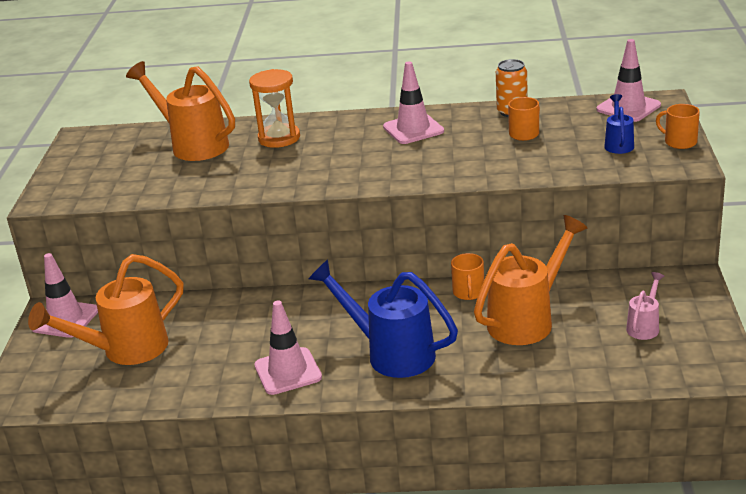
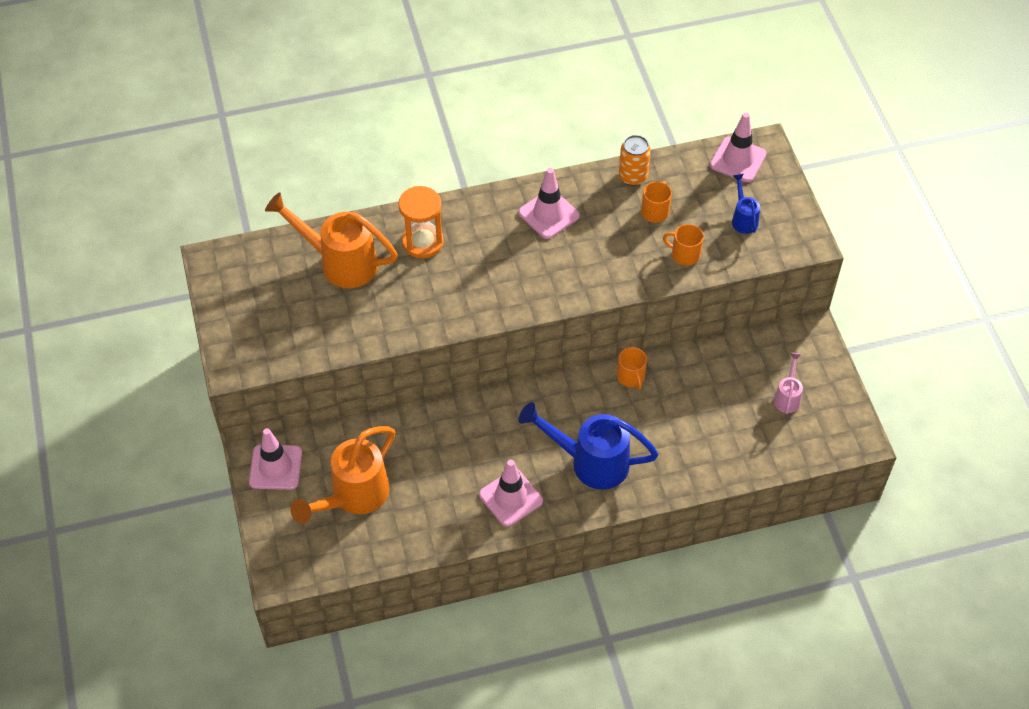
camera: 20 degrees left, 25 degrees up
orange watering can [474,215,588,345] -> none
orange mug [656,104,700,149] -> orange mug moved to [663,224,704,266]

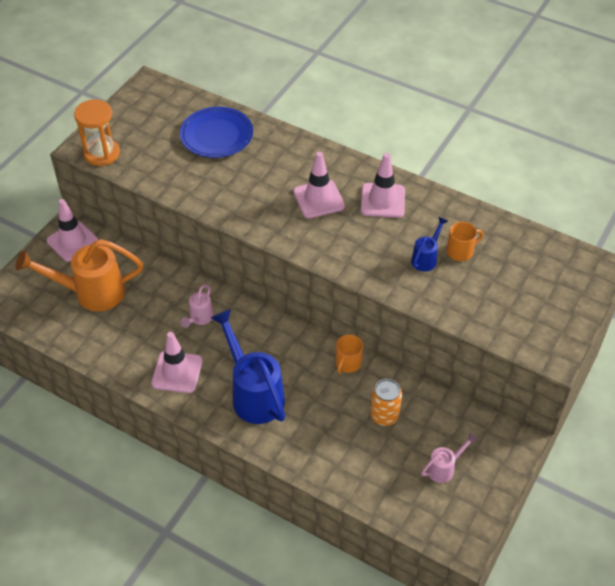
camera: 45 degrees right, 5 degrees down
orange watering can [265,192,398,288] -> blue plate [180,107,253,158]
orange hourglass [398,186,444,258] -> orange hourglass moved to [74,99,120,166]
orange can [619,135,651,186] -> orange can moved to [370,379,402,426]
orange mug [663,224,704,266] -> none
pink traffic cone [710,112,766,182] -> pink traffic cone moved to [293,152,345,218]
blue watering can [732,174,760,234] -> blue watering can moved to [411,217,448,272]
none -> pink watering can [181,285,214,328]

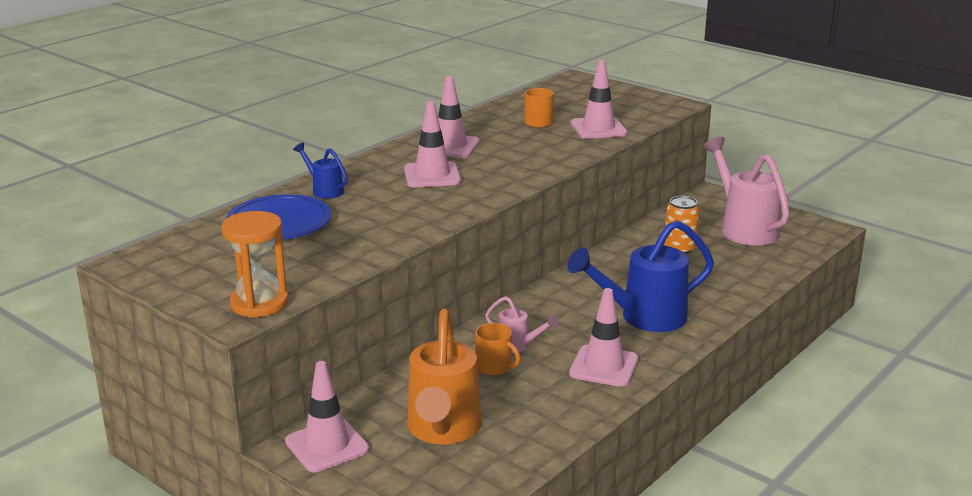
camera: 80 degrees left, 25 degrees down
orange mug [335,334,363,374] -> orange mug moved to [475,323,520,375]
blue watering can [411,217,448,272] -> blue watering can moved to [293,143,348,199]
pink watering can [421,433,478,483] -> pink watering can [703,137,790,246], size x2.05
none -> pink traffic cone [571,60,628,139]

